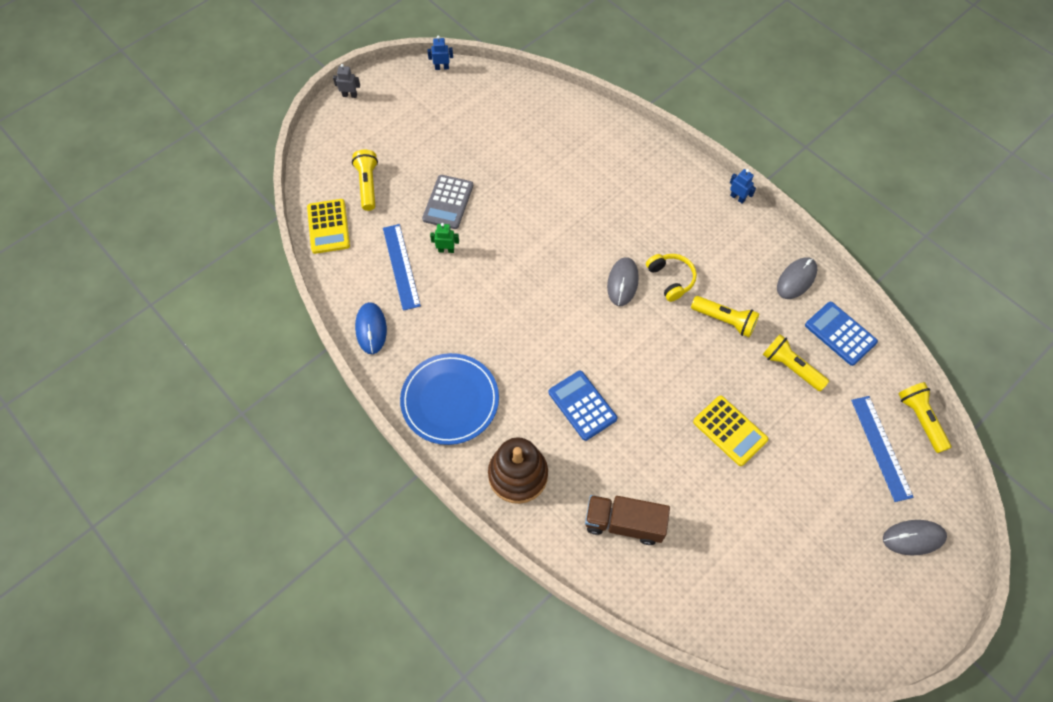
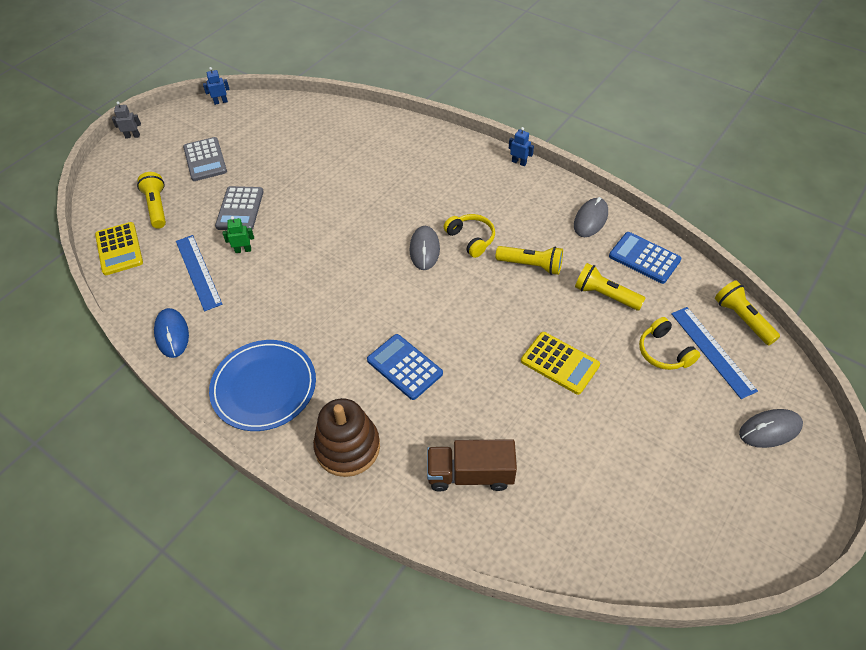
camera: 10 degrees left, 10 degrees down
none -> grey calculator [183,137,227,181]
none -> yellow headphones [639,317,700,370]

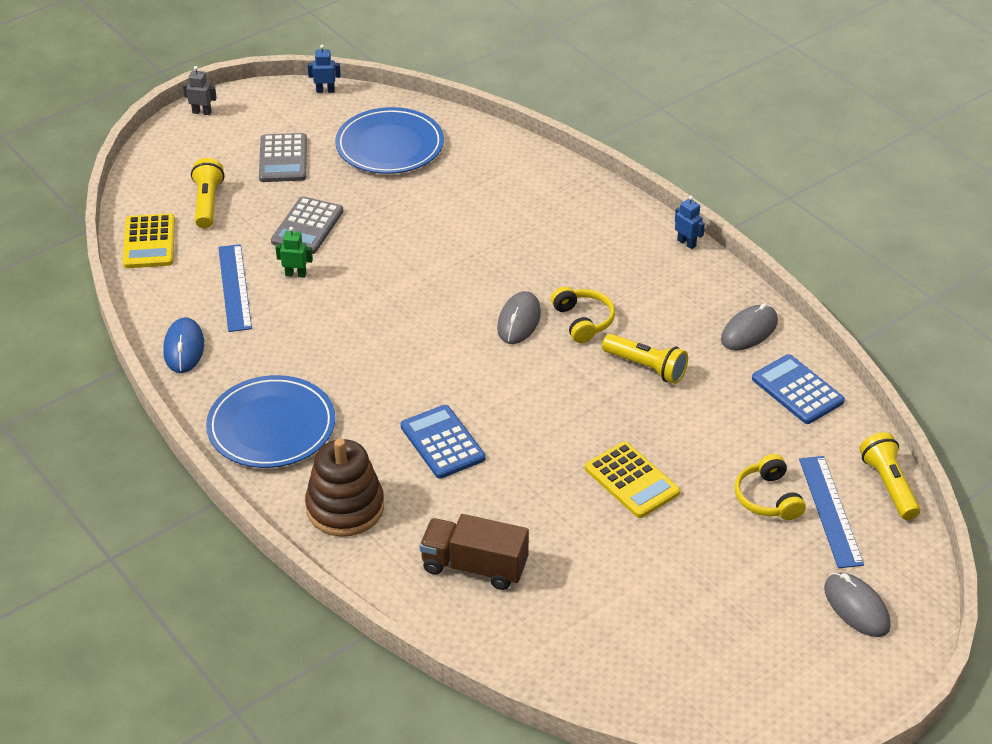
camera: 15 degrees right, 10 degrees down
yellow flashlight [575,263,646,310] -> none
grey mouse [739,409,803,448] -> grey mouse turned 60 degrees clockwise [824,572,891,637]
none -> blue plate [335,107,444,174]

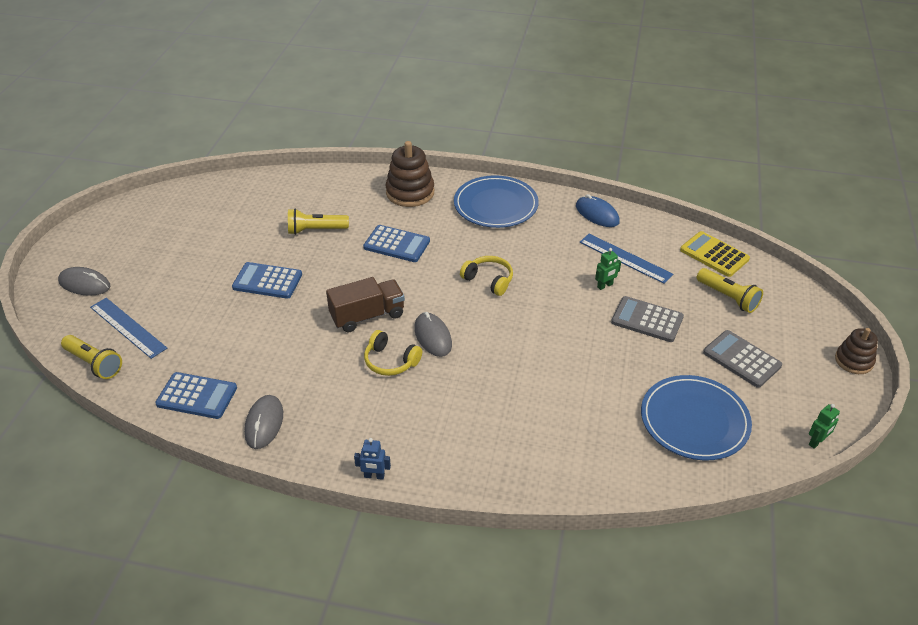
camera: 140 degrees right, 0 degrees up
grey robot [183,66,217,115] -> brown stacking toy [835,328,878,374]
grey calculator [271,196,343,254] -> grey calculator turned 45 degrees counterclockwise [611,296,684,342]
blue robot [308,45,341,93] -> green robot [809,404,840,449]
brown truck [419,514,529,590] -> brown truck moved to [326,277,405,332]
yellow calculator [585,442,680,518] -> blue calculator [232,262,302,299]
yellow flashlight [602,334,688,384] -> yellow flashlight moved to [288,208,349,235]
yellow headphones [735,454,806,520] -> yellow headphones moved to [460,256,513,296]

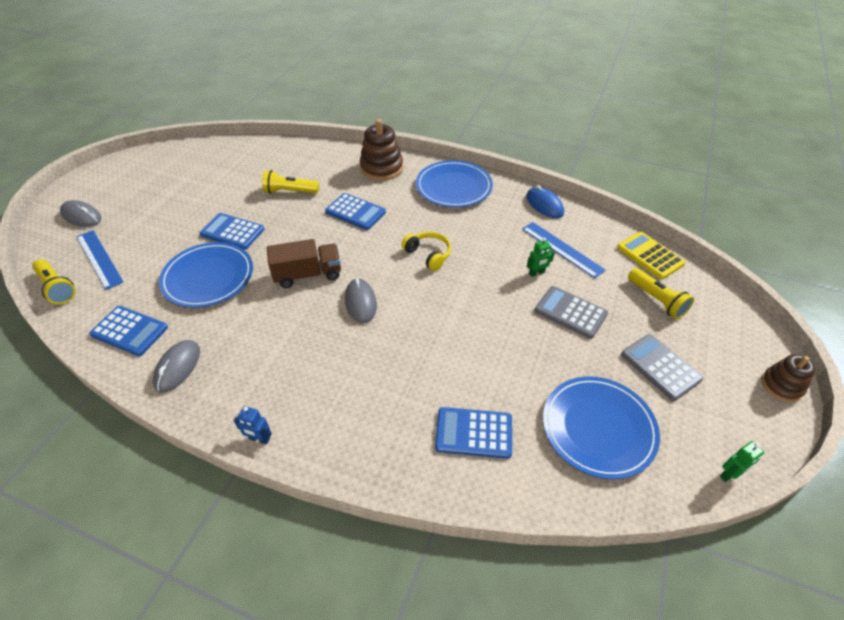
camera: 10 degrees right, 5 degrees up
yellow headphones [364,330,422,376] -> none
none -> blue plate [159,242,253,308]
none -> blue calculator [435,407,512,459]

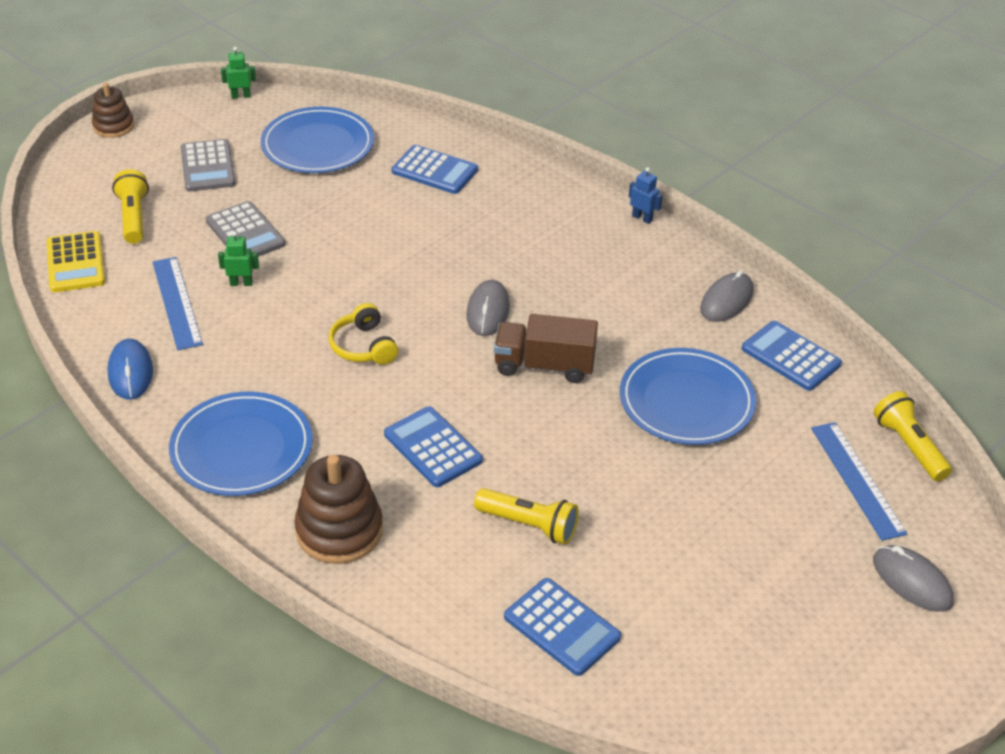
camera: 160 degrees left, 5 degrees down
blue calculator [199,213,265,250] -> blue calculator moved to [504,578,621,676]

